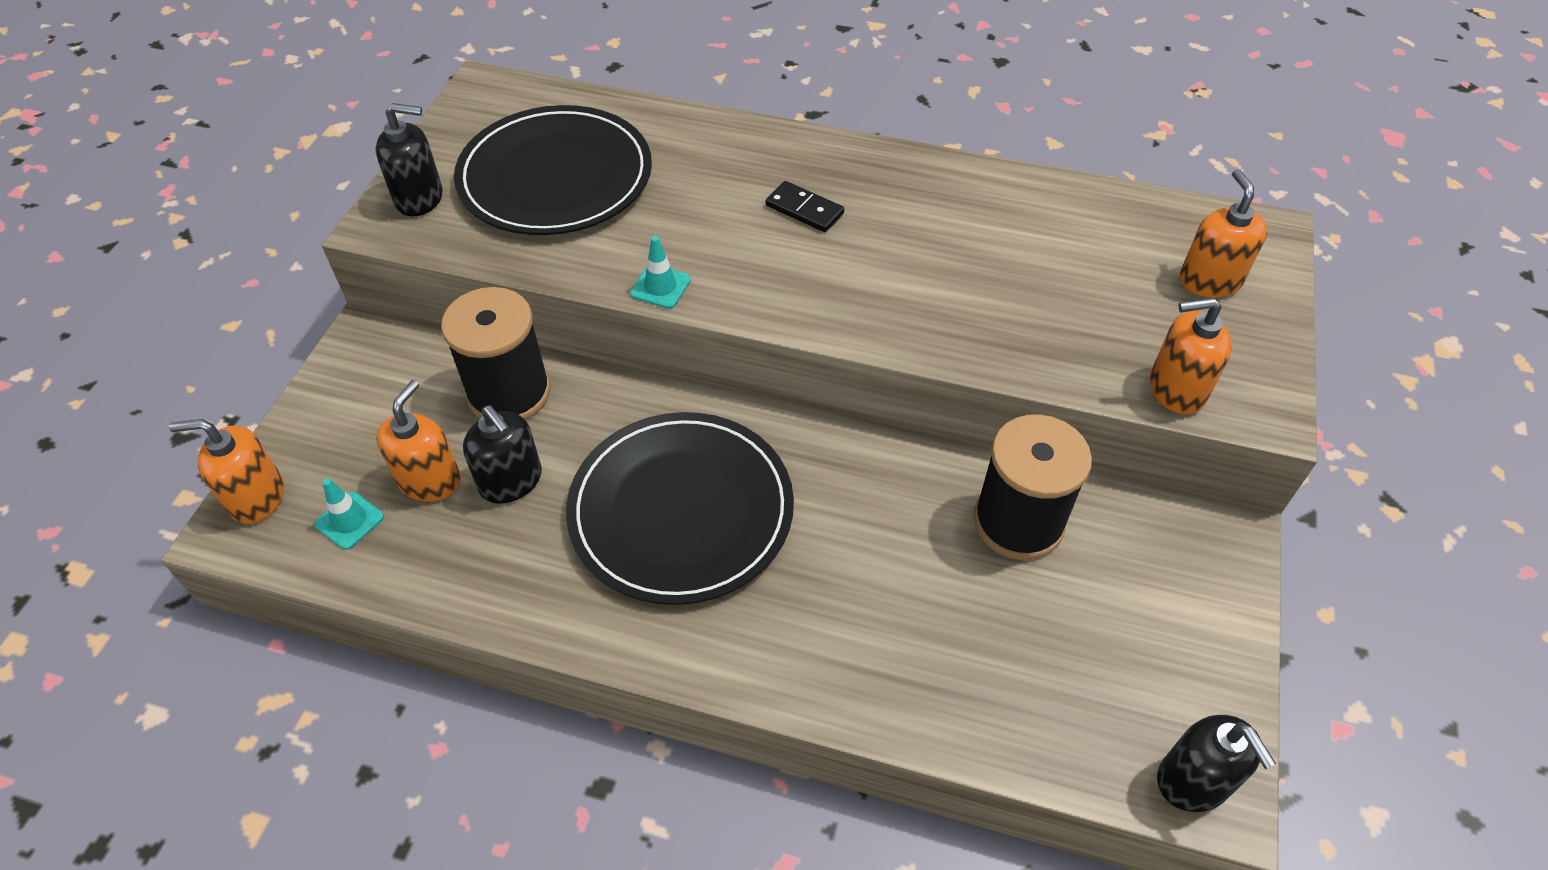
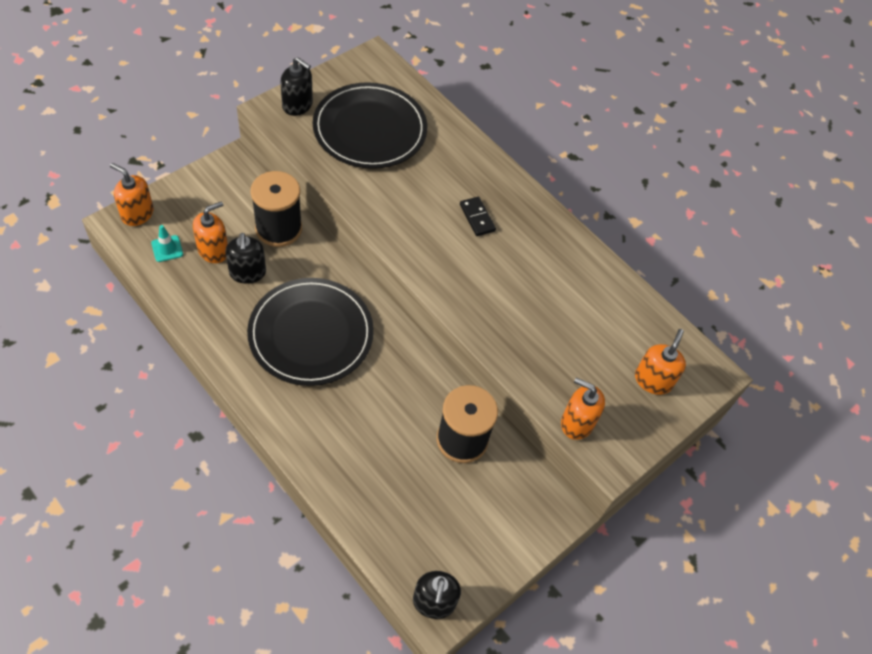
camera: 25 degrees right, 5 degrees up
turquoise traffic cone [630,236,691,309] -> none

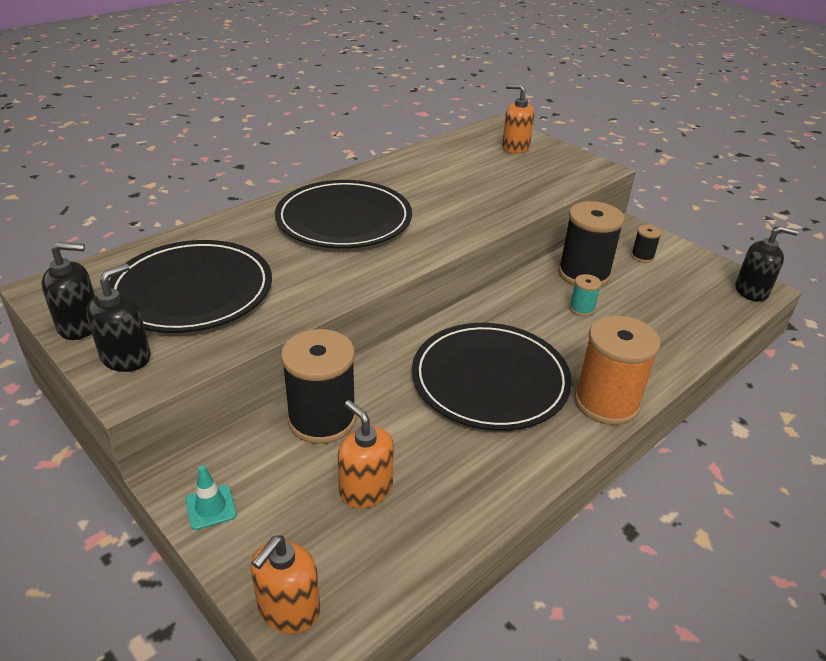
camera: 85 degrees left, 20 degrees down
turquoise traffic cone [151,225,183,262] -> turquoise traffic cone moved to [185,465,236,530]
black soap dispenser [225,233,266,284] -> black soap dispenser moved to [41,242,95,340]
black domino [460,197,496,236] -> black plate [275,180,412,248]
orange soap dispenser [561,378,605,440] -> none
none -> turquoise spool [569,274,601,316]
none -> orange spool [574,315,661,425]
none -> black spool [631,225,662,263]

